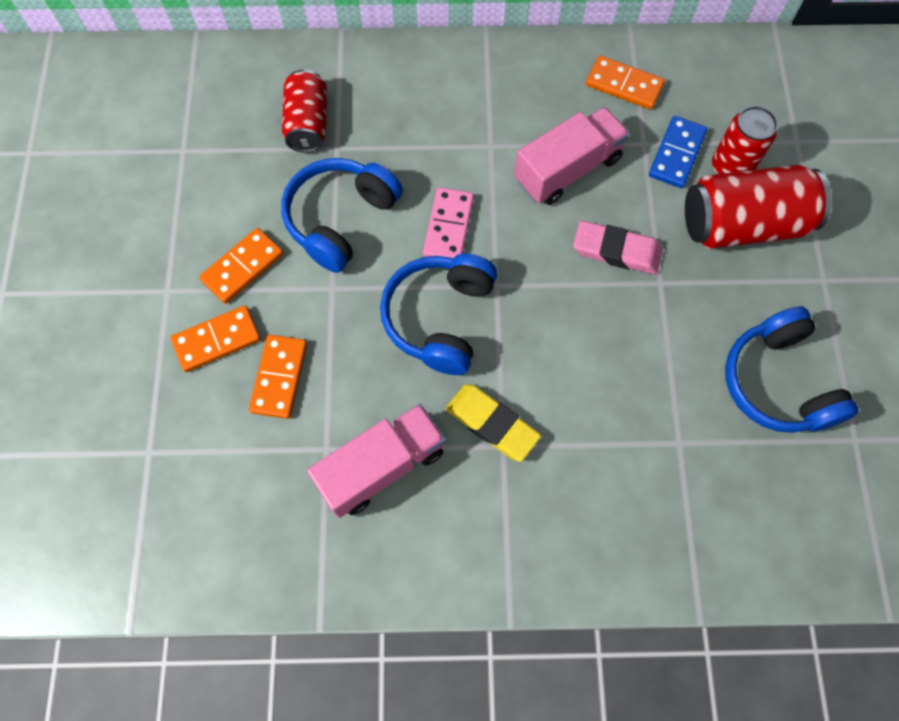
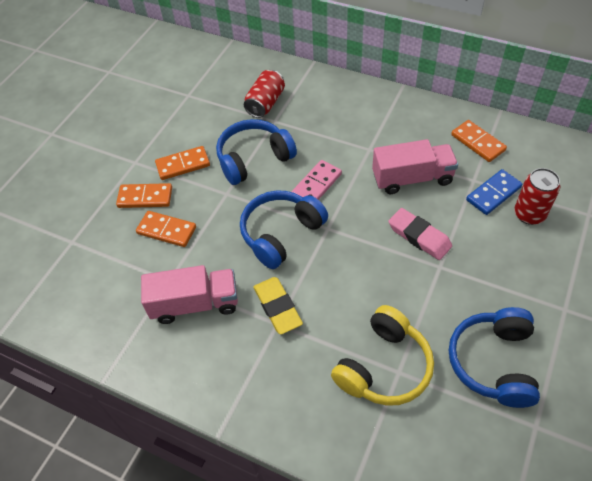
camera: 30 degrees right, 15 degrees down
orange domino [249,335,307,419] -> orange domino turned 75 degrees clockwise [136,211,196,247]
red can [685,165,832,249] -> none
none -> yellow headphones [331,305,434,406]

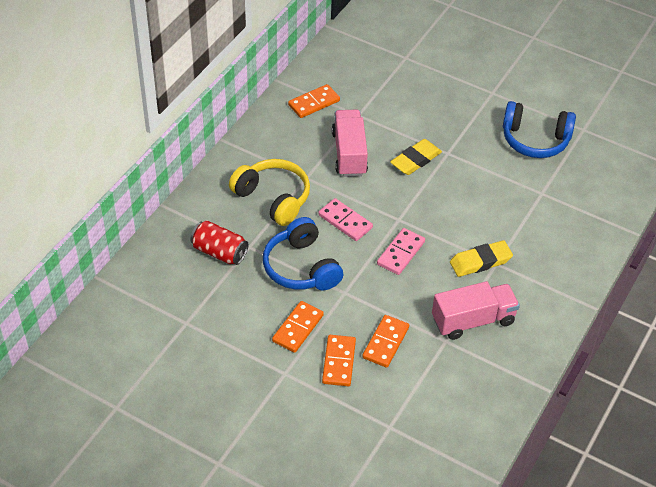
camera: 90 degrees left, 5 degrees down
pink truck [141,265,238,324] -> pink truck turned 75 degrees clockwise [432,281,520,340]
orange domino [155,146,210,180] -> orange domino turned 45 degrees clockwise [272,301,324,353]
blue headphones [240,190,328,269] -> pink domino [377,228,425,275]
yellow headphones [331,305,434,406] -> yellow headphones moved to [229,159,310,226]
pink eraser [388,208,452,260] -> yellow eraser [390,139,442,175]
blue domino [466,169,523,215] -> none
red can [514,168,560,225] -> none

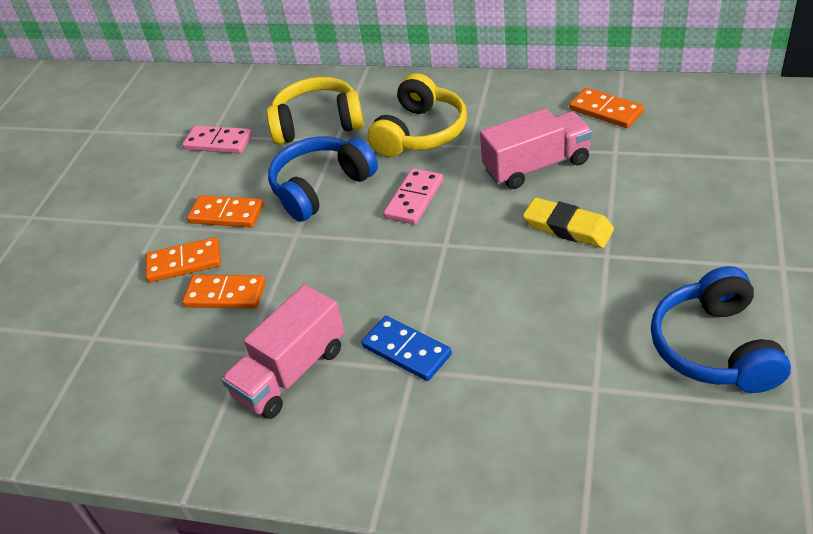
camera: 80 degrees right, 5 degrees down
red can [190,220,249,265] -> yellow headphones [267,77,364,145]
pink domino [377,228,425,275] -> pink domino moved to [182,125,252,154]
pink truck [432,281,520,340] -> pink truck turned 75 degrees clockwise [221,285,345,419]
yellow eraser [450,240,513,277] -> blue domino [361,316,452,381]

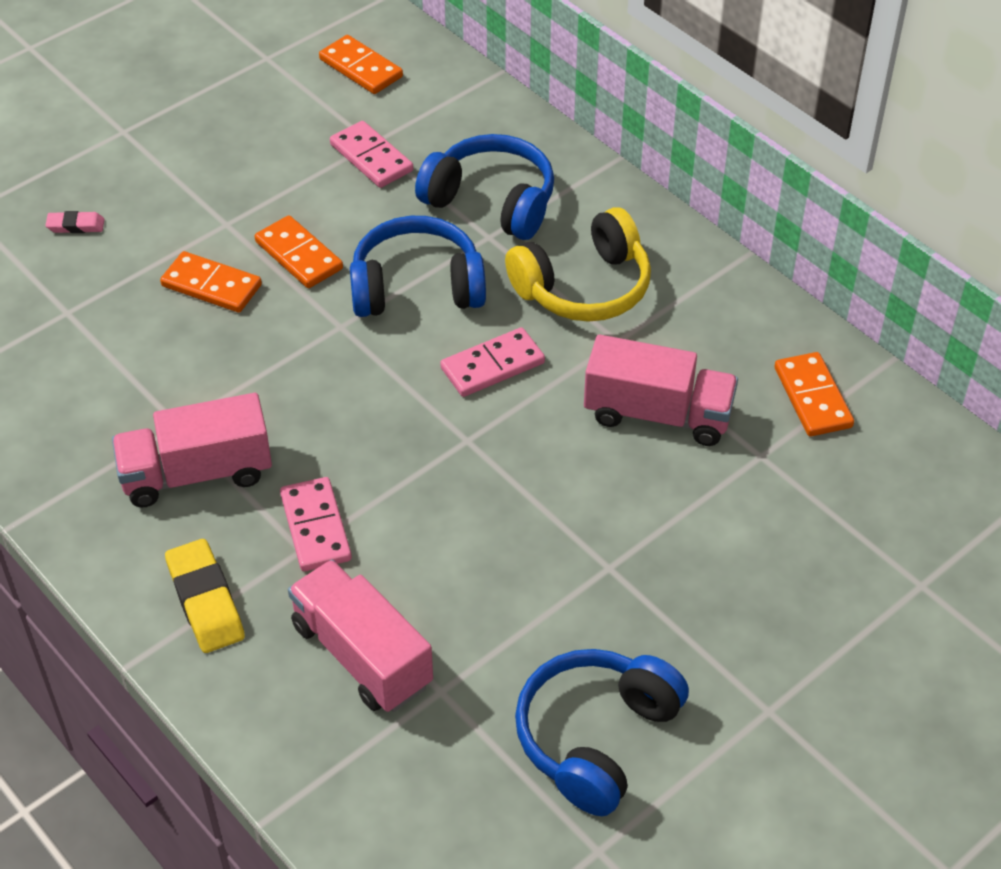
camera: 30 degrees right, 5 degrees up
orange domino [182,275,266,309] -> orange domino moved to [319,35,403,94]
yellow headphones [267,77,364,145] -> blue headphones [415,134,554,240]
blue domino [361,316,452,381] -> pink domino [280,477,352,571]
yellow eraser [523,197,614,248] -> yellow eraser moved to [165,539,245,653]
none -> pink eraser [45,211,105,233]
none -> pink truck [288,560,433,712]

